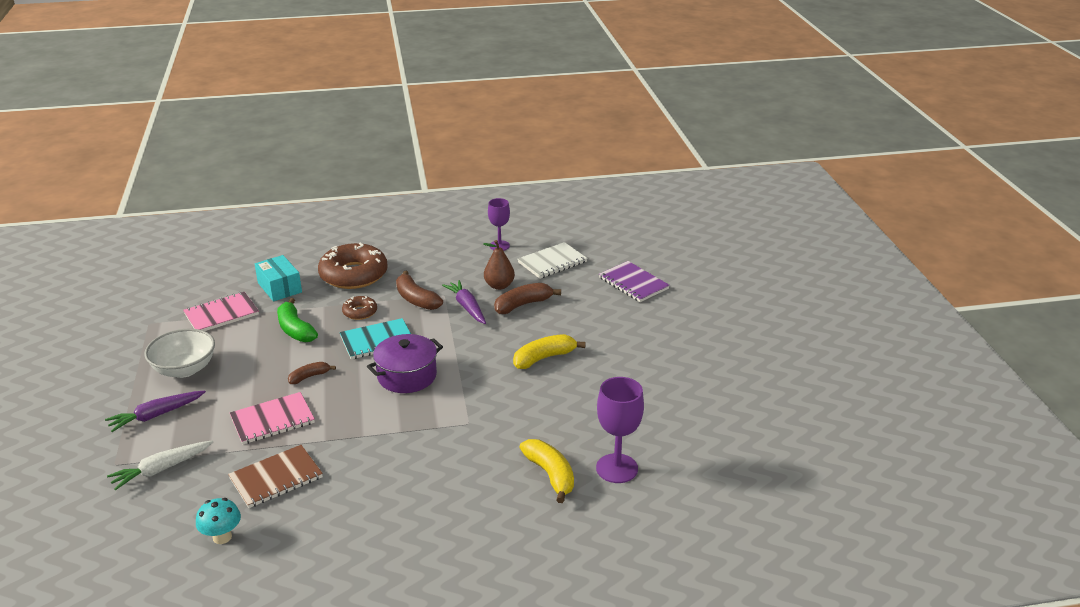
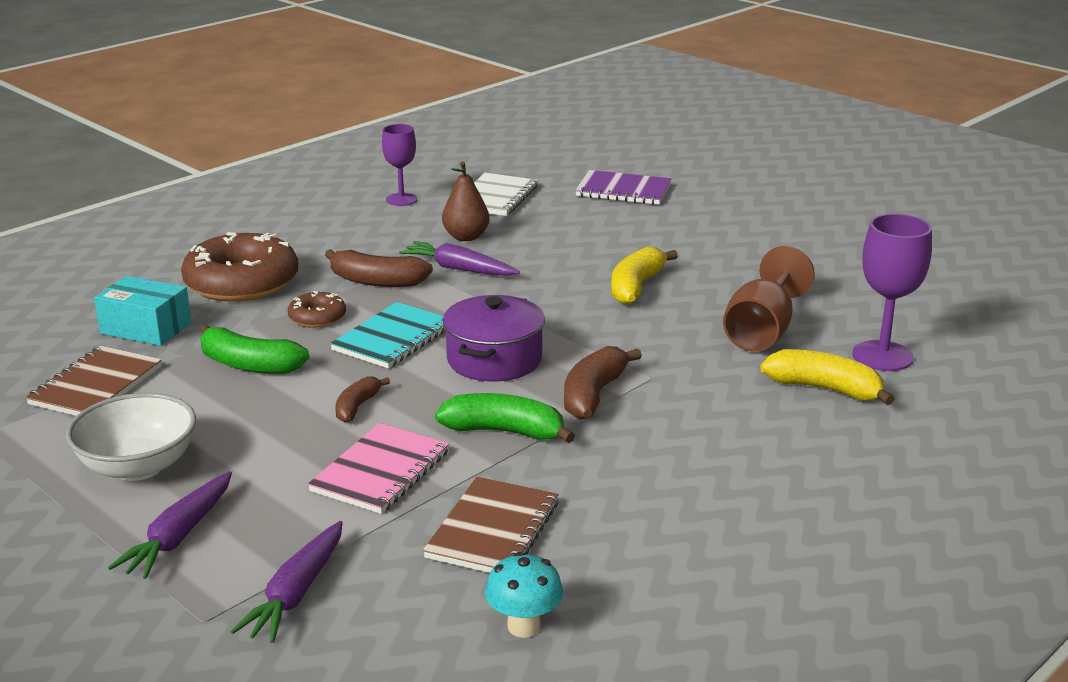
camera: 35 degrees left, 5 degrees down
white carrot [107,440,213,490] -> purple carrot [230,521,343,643]
pink notebook [183,292,259,331] -> brown notebook [25,346,162,416]
brown banana [494,283,561,314] -> brown banana moved to [564,346,642,420]
none -> green banana [435,393,575,443]
none -> brown goblet [723,246,815,352]

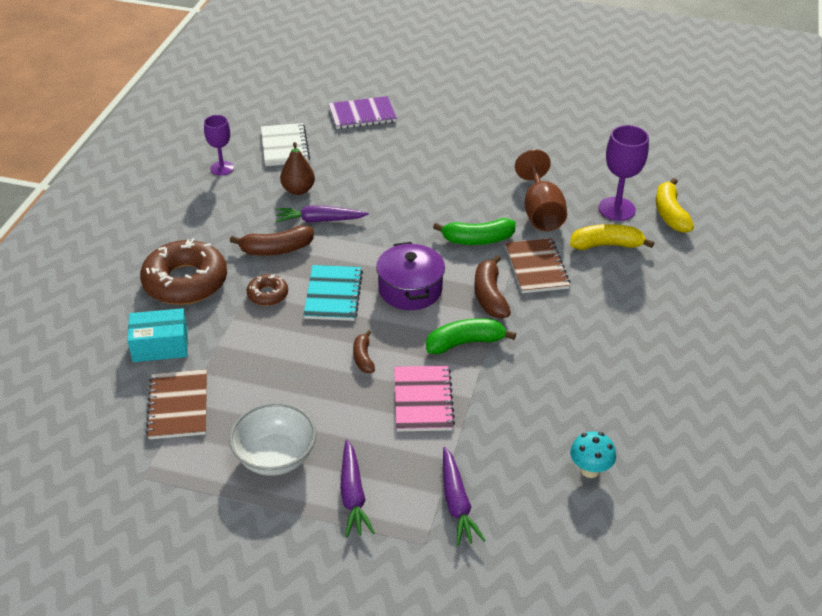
camera: 30 degrees left, 15 degrees up
green banana [200,324,309,374] -> green banana moved to [433,218,516,245]
brown notebook [423,477,559,573] -> brown notebook moved to [505,238,571,293]
yellow banana [611,246,678,305] -> yellow banana moved to [656,178,694,233]

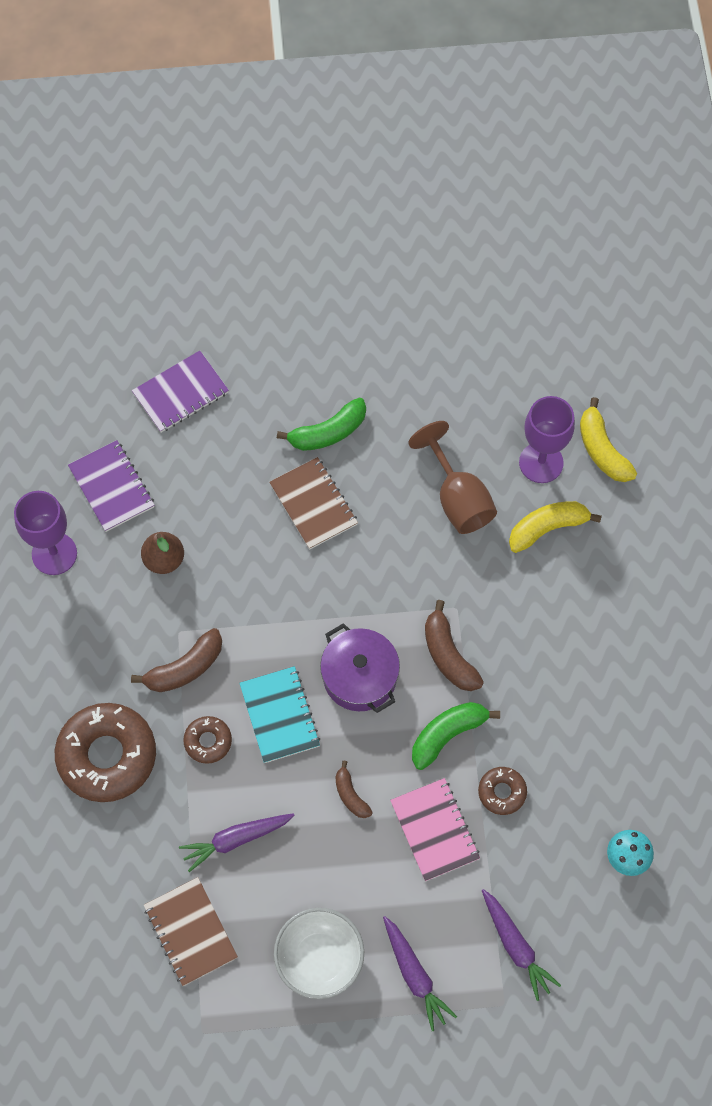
camera: 20 degrees left, 25 degrees up
turquoise box [128,308,188,362] -> none
purple goblet [204,115,234,176] -> purple goblet [14,491,77,575], size x1.52
white notebook [261,123,310,166] -> purple notebook [68,440,154,532]
purple carrot [276,205,369,223] -> purple carrot moved to [179,813,295,872]
green banana [433,218,516,245] -> green banana moved to [277,398,366,451]
brown notebook [505,238,571,293] -> brown notebook moved to [269,457,358,550]
none -> brown donut [478,767,527,815]

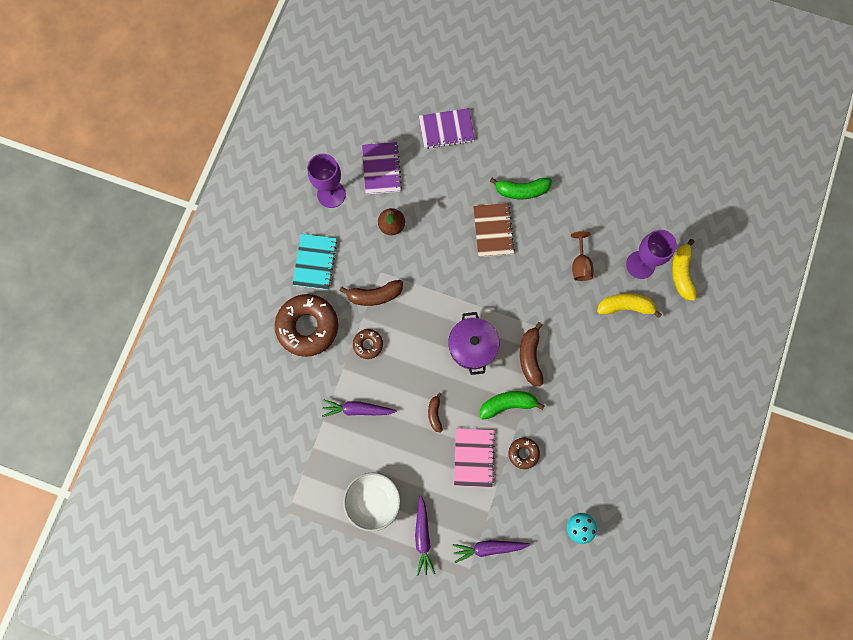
camera: 25 degrees right, 10 degrees up
brown notebook [144,877,238,986] -> none
turquoise notebook [239,666,320,763] -> turquoise notebook moved to [292,234,337,290]
brown goblet [408,421,497,534] -> brown goblet [571,231,594,281], size x0.66
purple carrot [482,889,561,1001] -> purple carrot turned 90 degrees clockwise [452,540,530,563]

